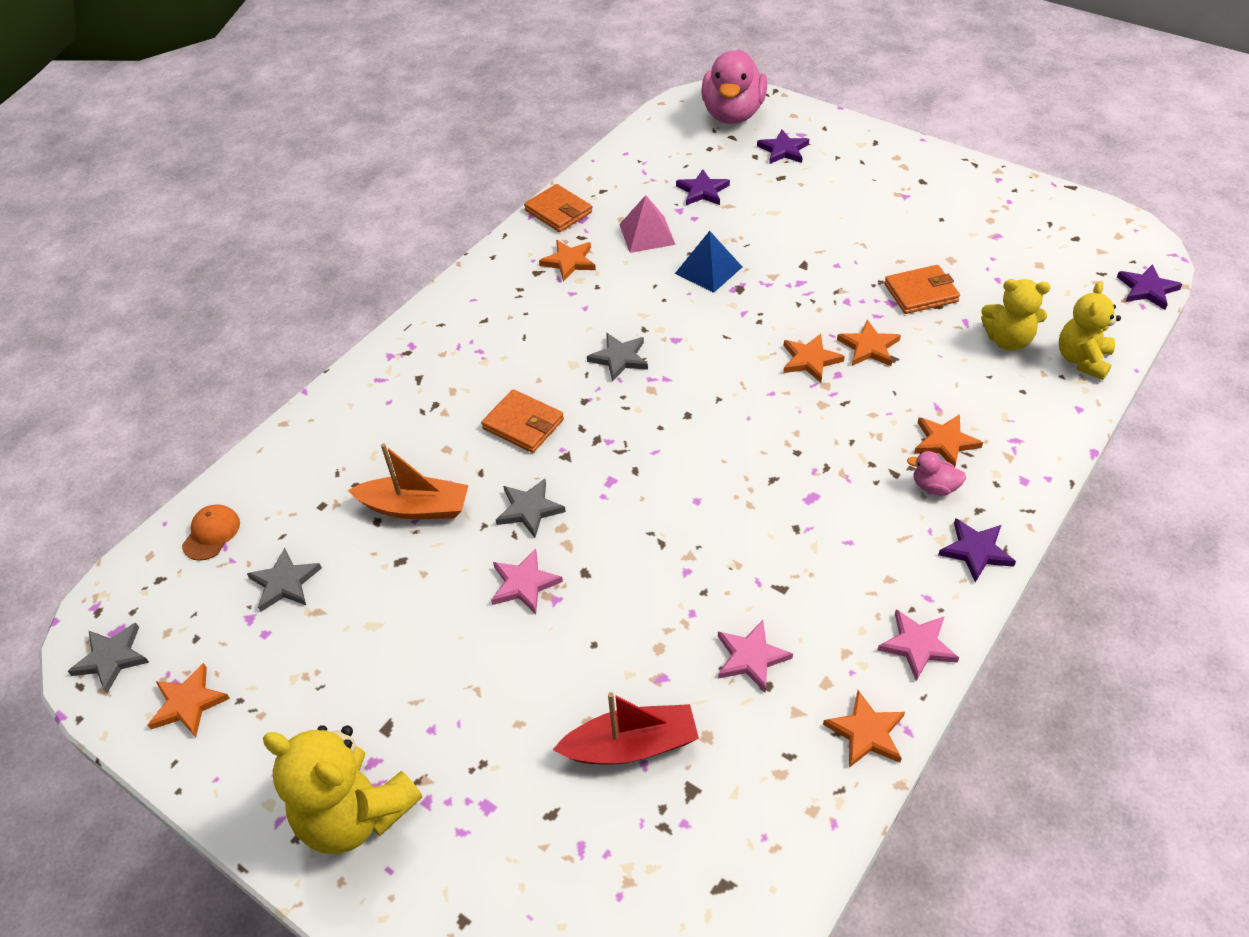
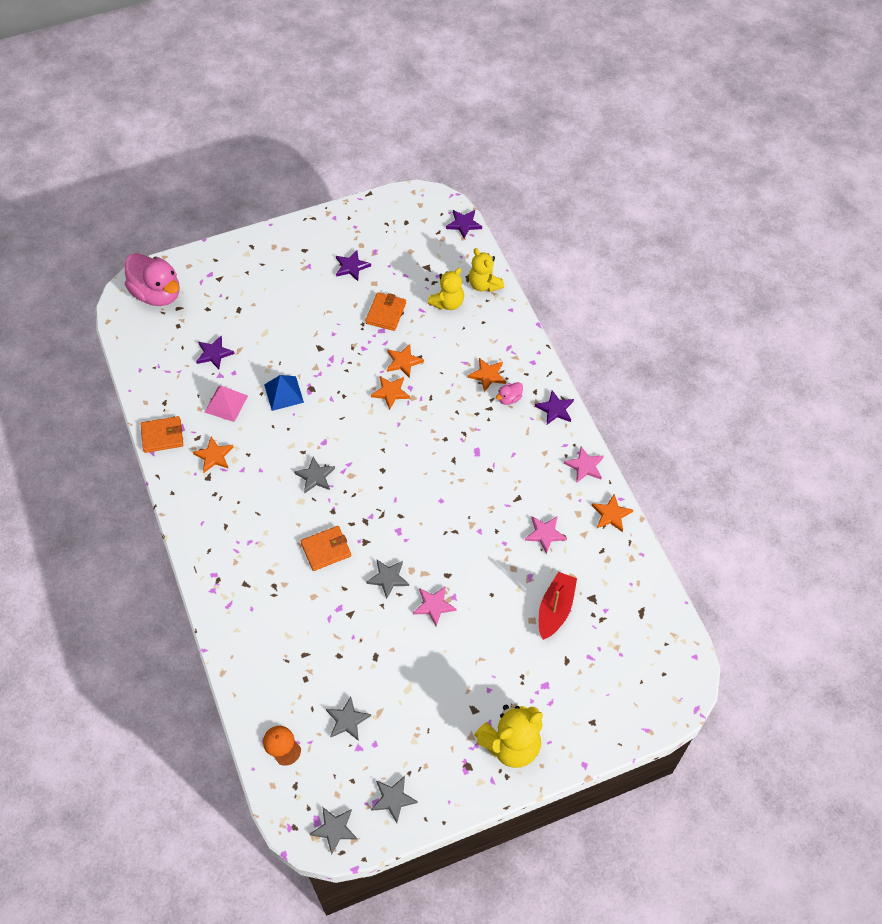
camera: 60 degrees left, 10 degrees up
orange star [148,663,230,737] -> grey star [371,776,418,823]
orange boat [348,443,469,519] -> none
purple star [757,130,809,164] -> purple star moved to [336,250,371,281]

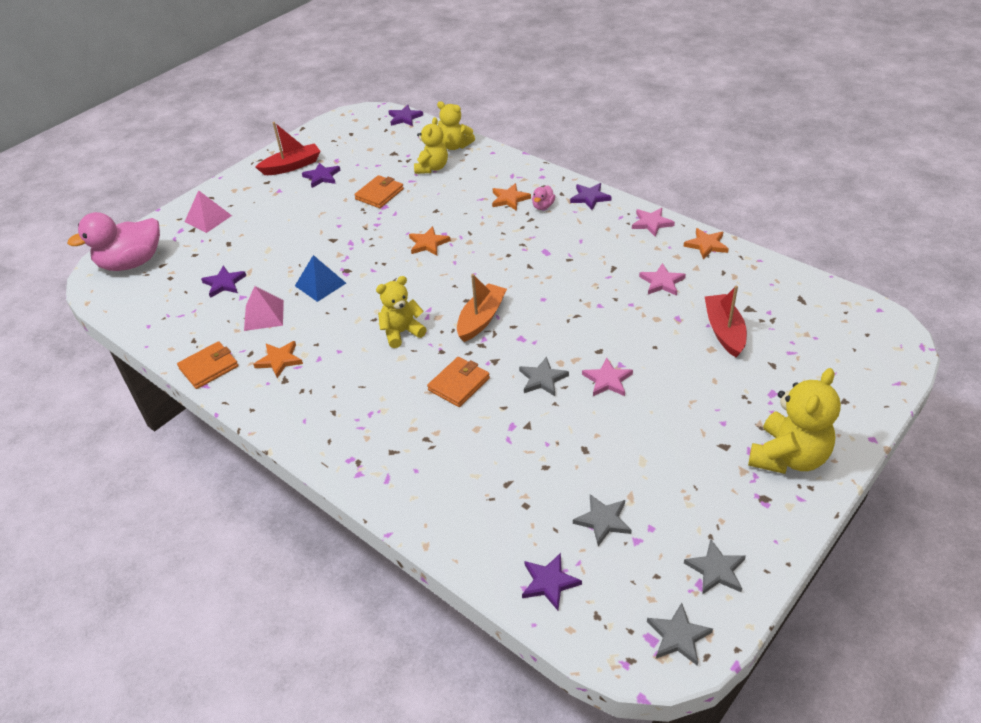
camera: 25 degrees left, 15 degrees down
pink duck [125,253,180,306] -> pink duck turned 135 degrees clockwise [67,212,160,271]
orange cap [263,726,301,766] -> purple star [522,553,582,610]
grey star [294,457,335,493] -> yellow teddy bear [376,276,427,348]
orange wallet [366,292,406,331] -> orange wallet turned 45 degrees clockwise [354,175,404,208]
orange star [387,344,424,378] -> none
none -> pink pyramid [185,190,232,233]
none -> red boat [256,122,321,175]
none -> orange boat [457,274,507,342]

